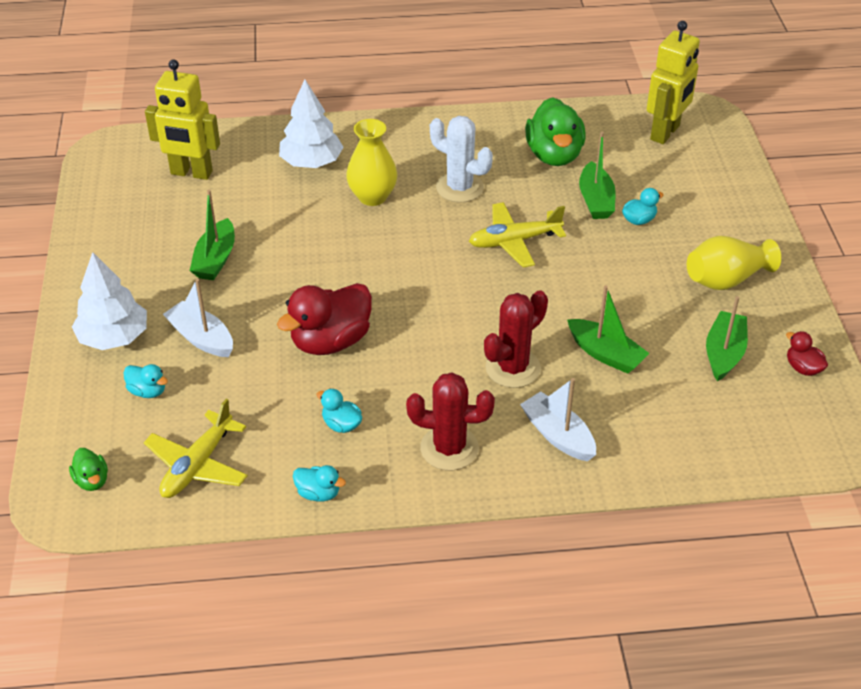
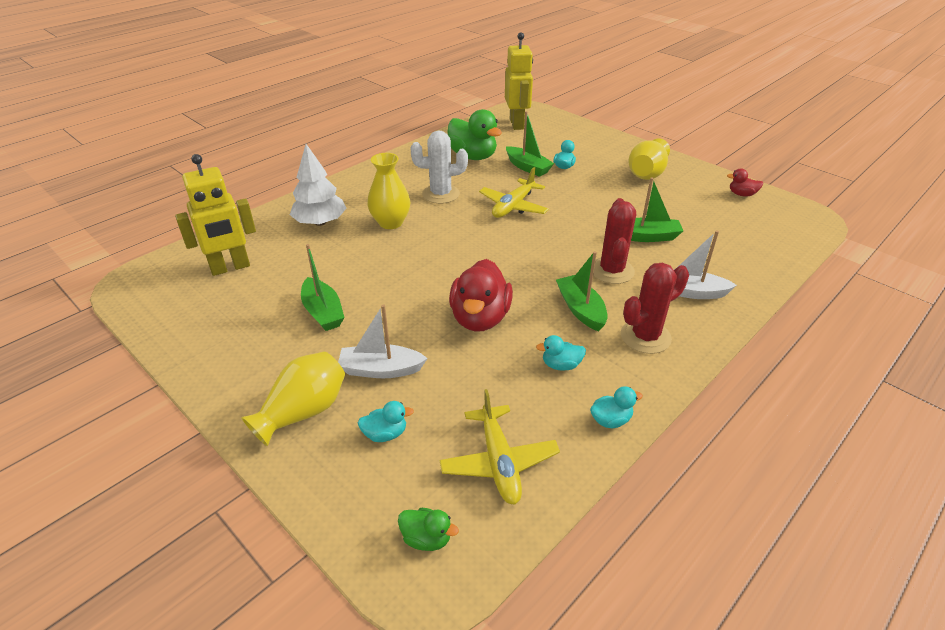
camera: 40 degrees left, 5 degrees down
white tree [72,252,147,350] -> yellow vase [241,351,345,446]
green boat [706,296,748,381] -> green boat moved to [556,251,608,332]

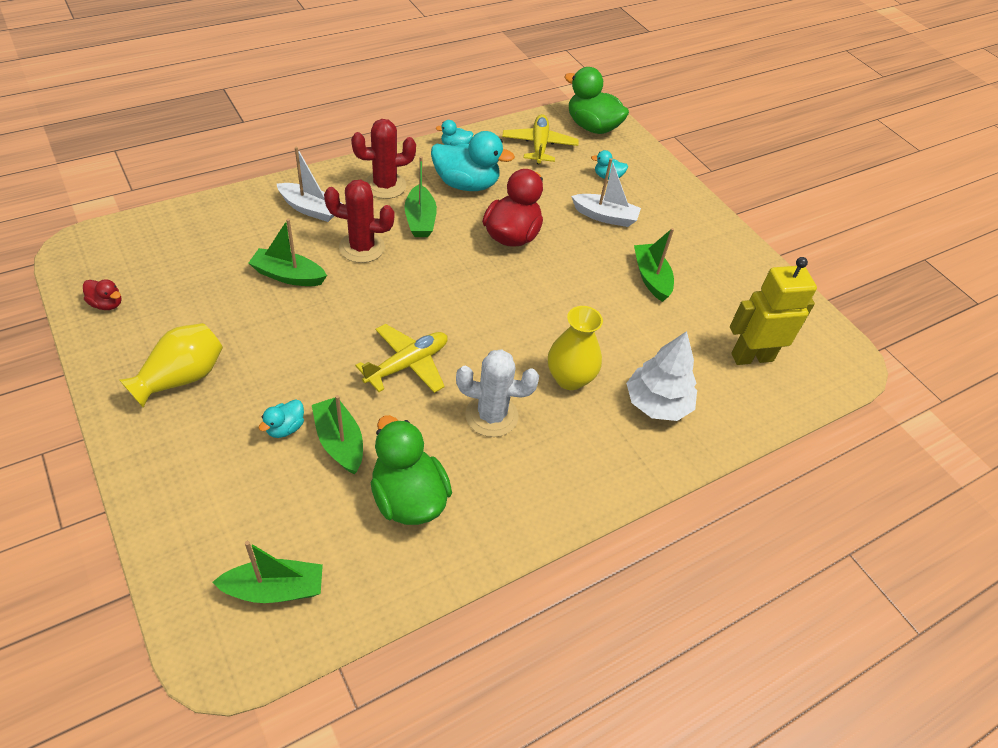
camera: 170 degrees left, 10 degrees up
yellow vase [241,351,345,446] -> none
green duck [398,508,459,551] -> green duck [564,67,629,134], size x2.10
yellow robot [505,32,533,130] -> green boat [212,541,323,603]
turquoise duck [536,335,586,371] -> turquoise duck [431,131,515,191], size x2.10
red cactus [593,198,636,284] -> red cactus turned 75 degrees clockwise [324,180,394,263]

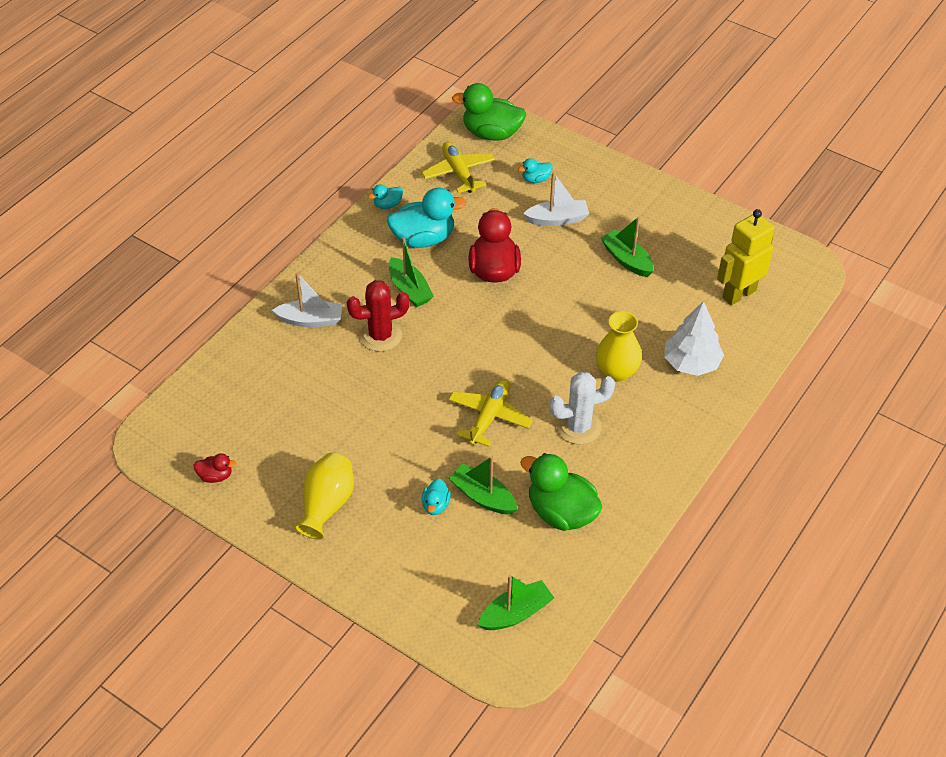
camera: 20 degrees left, 0 degrees up
green boat [249,219,327,286] -> none
red cactus [351,119,416,199] -> none

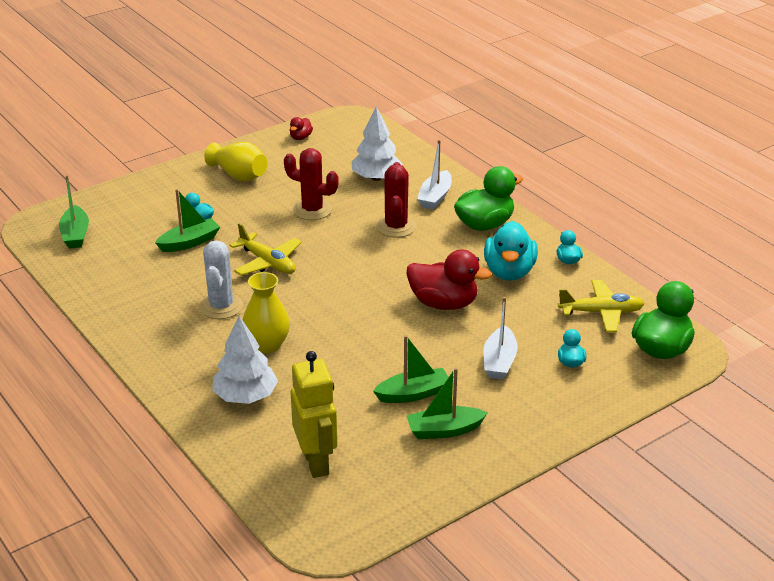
camera: 110 degrees right, 15 degrees down
green boat [389,237,433,307] -> green boat moved to [407,368,488,439]
green duck [520,453,603,531] -> green duck moved to [454,166,523,231]
none -> red cactus [284,148,339,220]
none -> white tree [351,107,403,181]

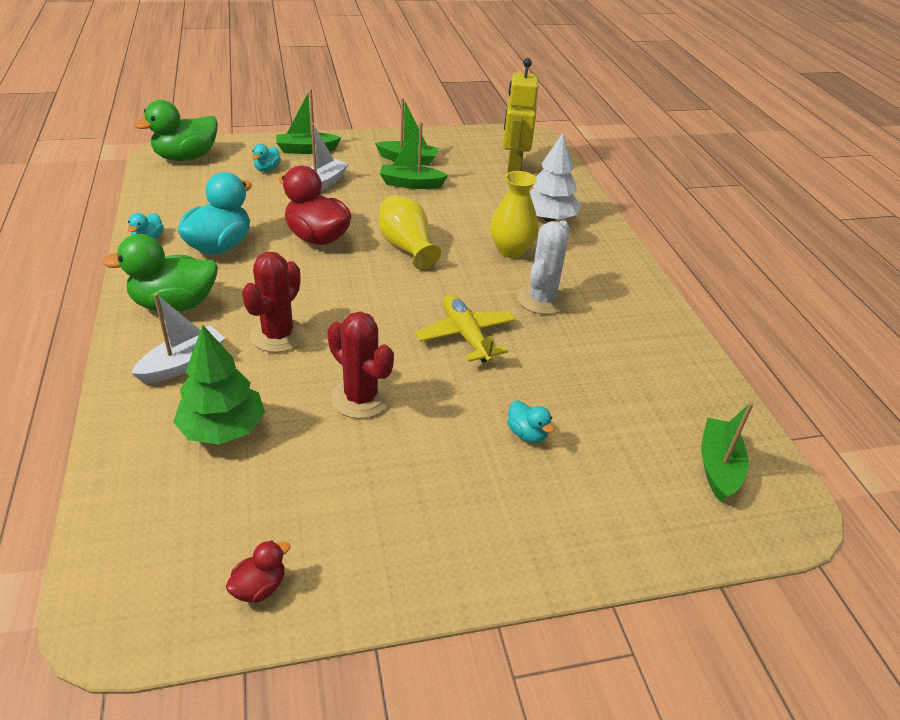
camera: 160 degrees left, 5 degrees up
green boat [155,189,220,252] -> green boat moved to [276,89,341,154]
yellow vase [204,142,268,181] -> yellow vase moved to [379,195,441,269]
white tree [351,107,403,181] -> green tree [173,325,265,445]
yellow plane [558,280,645,332] -> none

